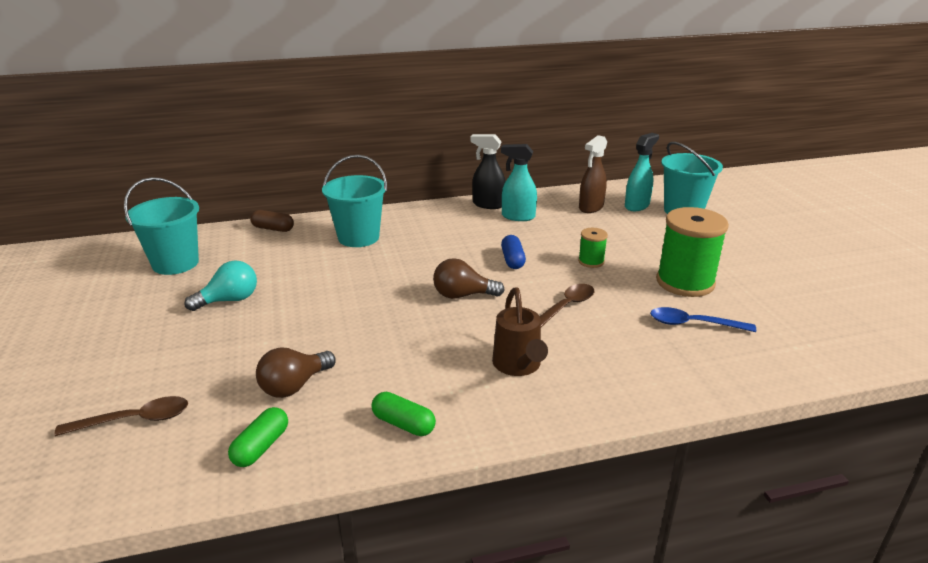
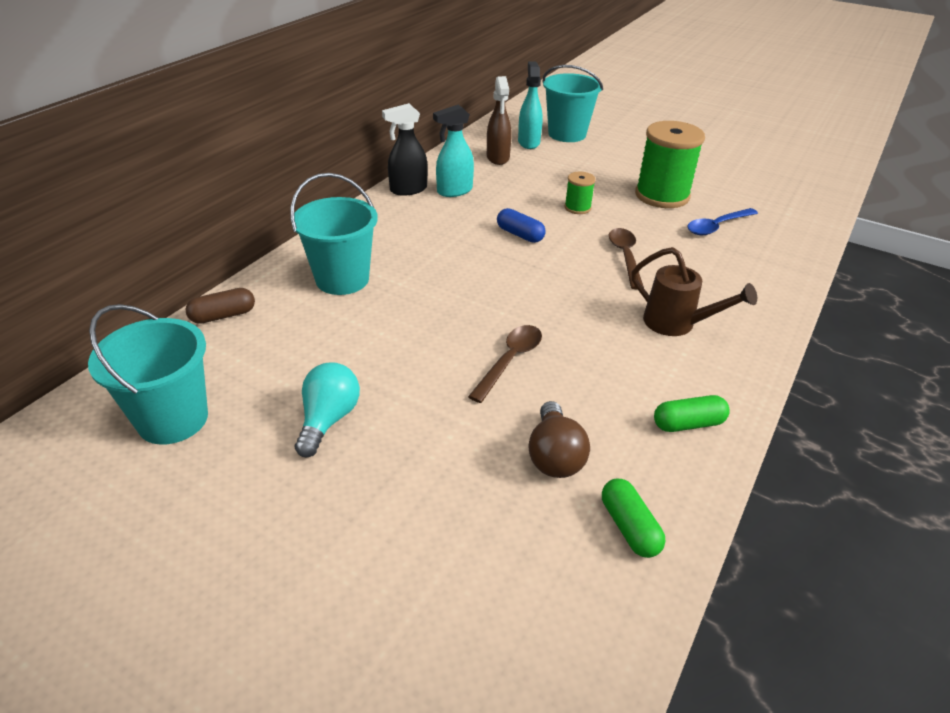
camera: 45 degrees left, 10 degrees up
brown spoon [54,396,188,436] -> brown spoon moved to [468,325,542,403]
brown light bulb [433,258,505,299] -> none

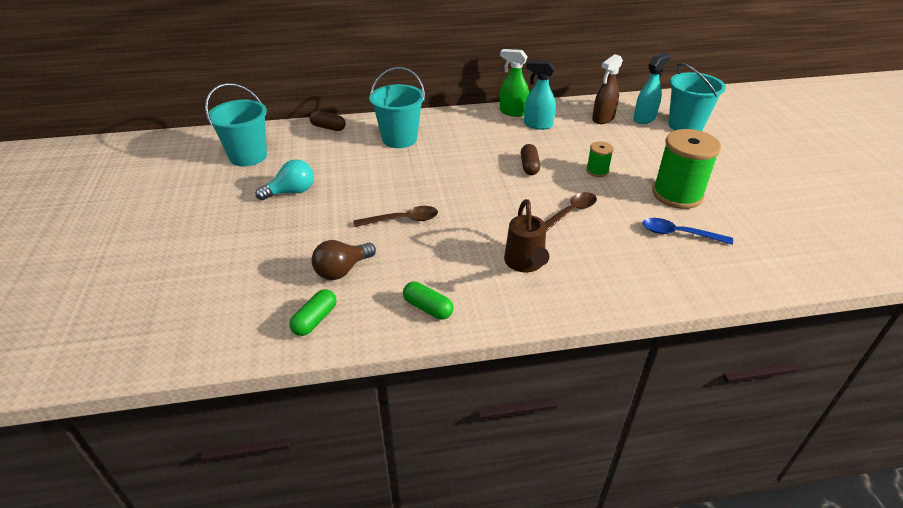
camera: 50 degrees right, 0 degrees up
black spray bottle [382,103,428,196] -> green spray bottle [500,49,529,117]
blue capsule [497,208,546,243] -> brown capsule [521,144,540,175]

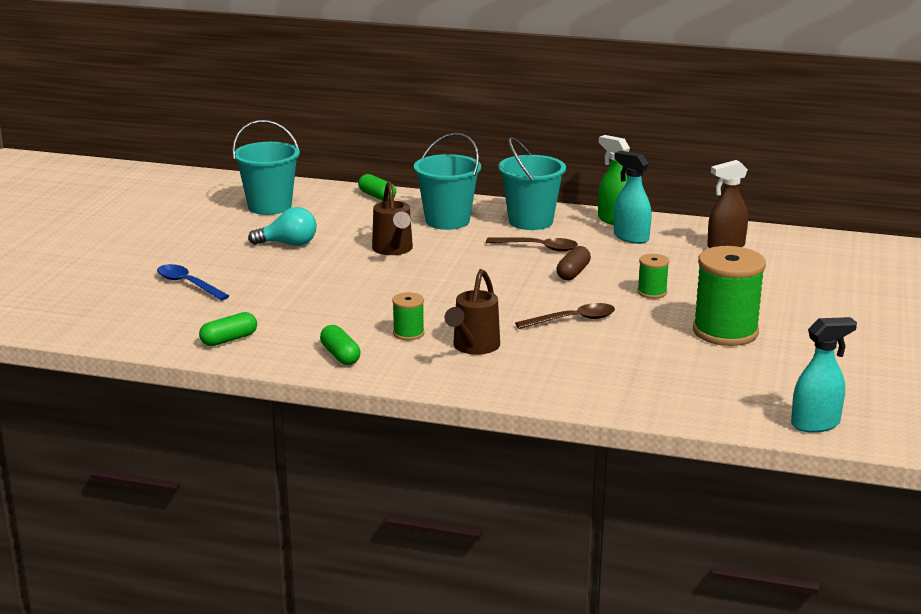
camera: 25 degrees right, 15 degrees down
brown capsule [309,111,346,131] -> green capsule [358,174,396,201]
brown light bulb [311,240,376,280] -> none
brown spoon [354,206,438,227] -> brown spoon moved to [486,237,578,252]
turquoise spray bottle [633,53,671,124] -> turquoise spray bottle moved to [791,317,857,433]
blue spoon [643,218,733,245] -> blue spoon moved to [157,264,229,300]
turquoise bucket [669,63,726,131] -> turquoise bucket moved to [498,137,566,230]
none -> brown watering can [372,181,413,255]
none -> green spool [392,292,424,340]

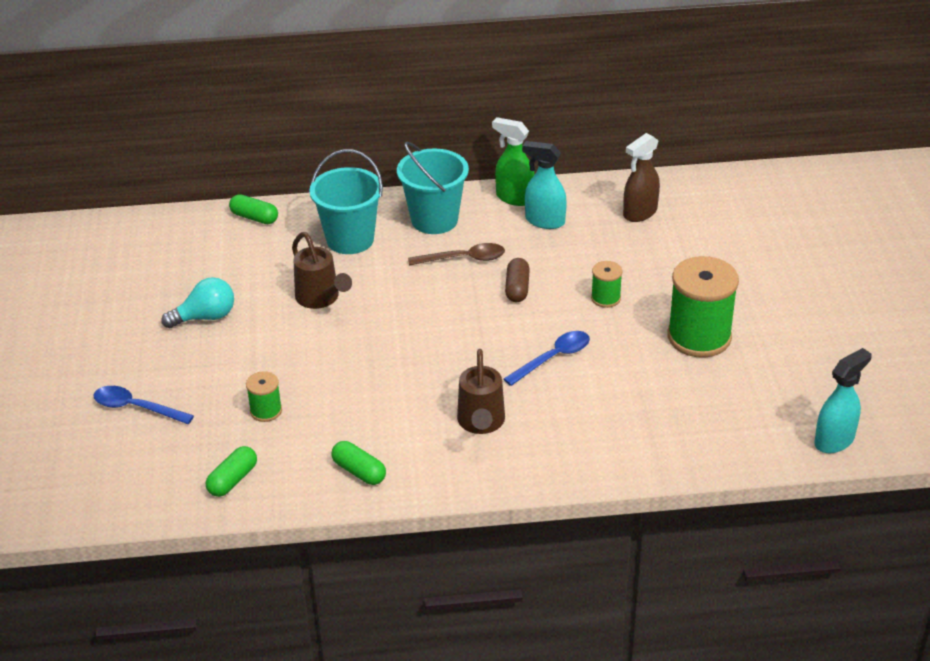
camera: 20 degrees left, 15 degrees up
turquoise bucket [232,120,300,215] -> none
green spool [392,292,424,340] -> green spool moved to [246,371,282,422]
brown spoon [515,303,615,329] -> blue spoon [504,331,590,386]

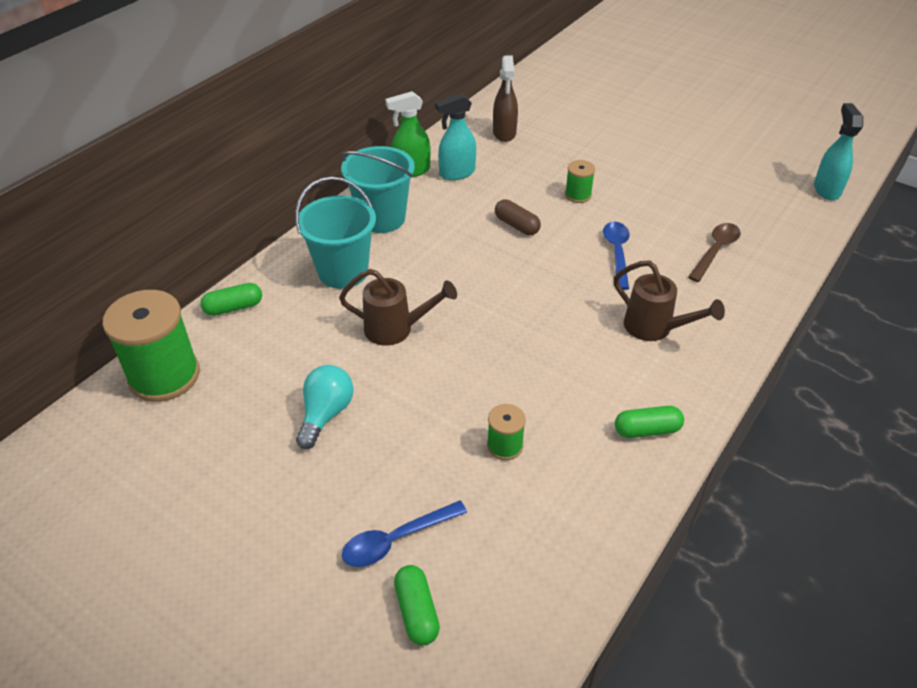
camera: 50 degrees left, 5 degrees up
green capsule [206,446,257,497] -> green capsule moved to [394,565,440,645]
brown spoon [408,243,505,266] -> brown spoon moved to [688,223,740,282]
green spool [667,256,739,358] -> green spool moved to [102,290,200,402]

